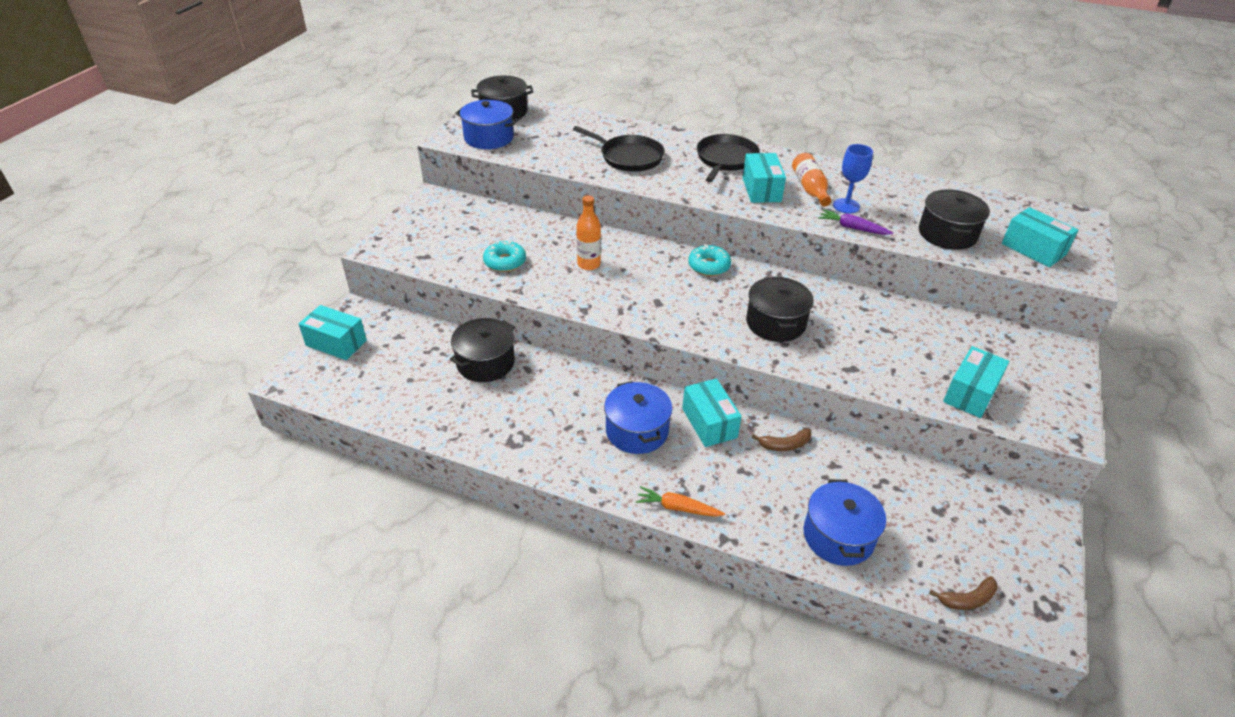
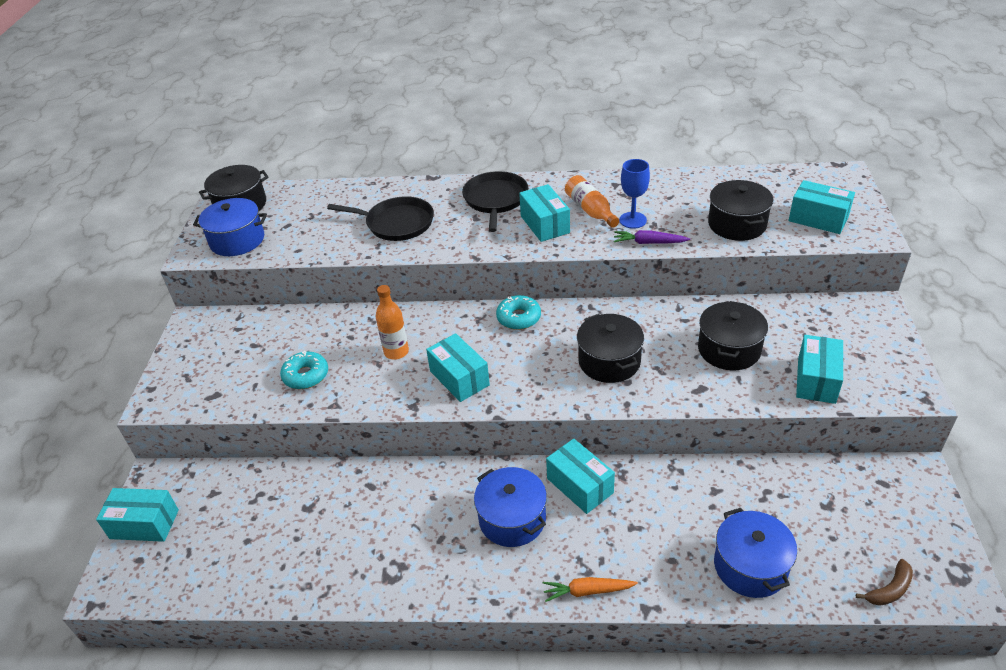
camera: 15 degrees left, 0 degrees up
black pot [450,318,515,382] -> black pot moved to [698,301,768,370]
brown banana [752,428,812,451] -> none
none -> turquoise box [426,333,490,402]

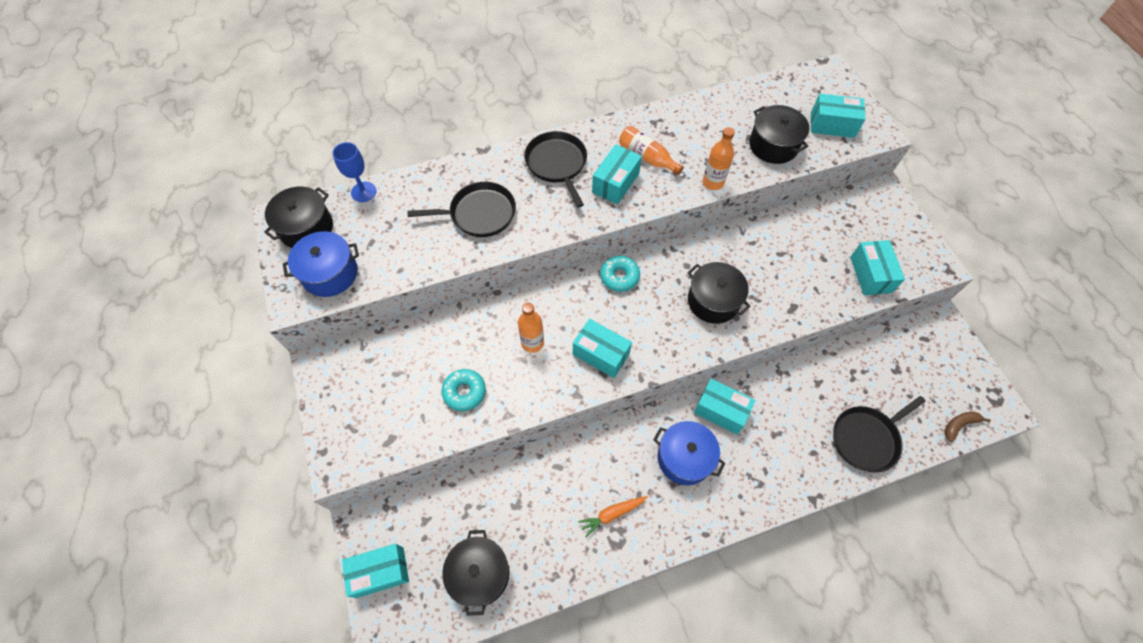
camera: 25 degrees left, 20 degrees up
turquoise box [519,184,570,242] -> turquoise box turned 75 degrees clockwise [592,144,642,204]
orange carrot [543,577,638,602] -> orange carrot moved to [578,496,647,537]
purple carrot [614,230,690,244] -> orange bottle [703,127,735,190]
blue goblet [619,159,650,229] -> blue goblet moved to [332,142,376,202]
black pot [698,301,768,370] -> black pot moved to [442,530,509,616]
blue pot [714,508,797,598] -> black pan [833,396,926,473]
brown banana [856,559,913,606] -> brown banana turned 150 degrees counterclockwise [945,412,991,442]

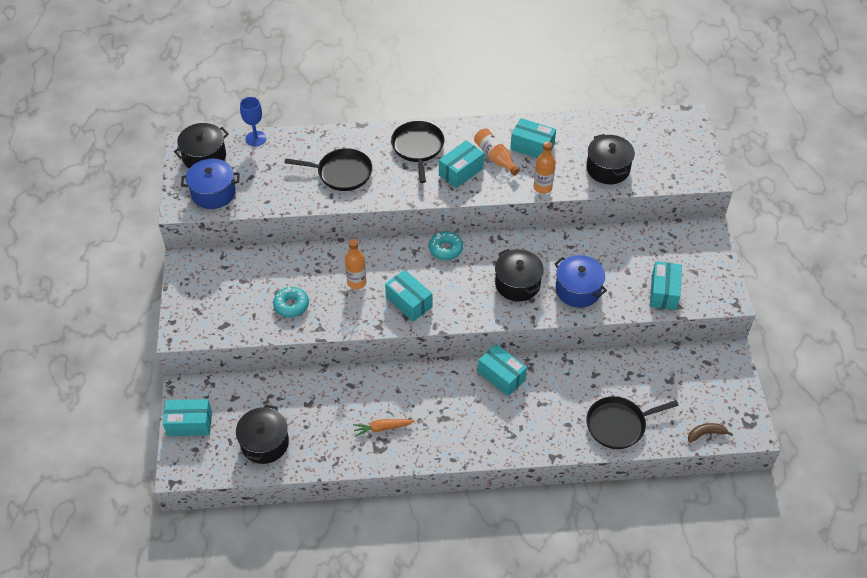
camera: 15 degrees right, 10 degrees down
blue pot [653,421,726,485] -> blue pot moved to [555,255,607,308]
turquoise box [811,94,866,138] -> turquoise box moved to [510,118,556,158]

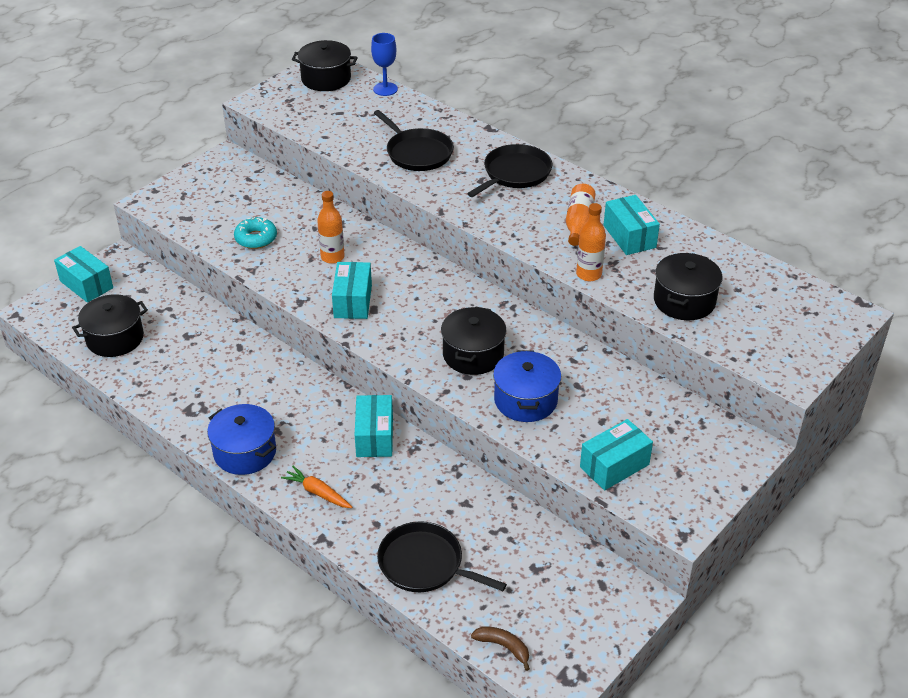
camera: 45 degrees right, 10 degrees down
blue pot [181,159,240,209] -> blue pot moved to [207,404,276,475]
orange carrot [353,419,415,437] -> orange carrot moved to [281,466,352,508]
turquoise donut [429,231,463,260] -> none
turquoise box [439,140,484,188] -> none

